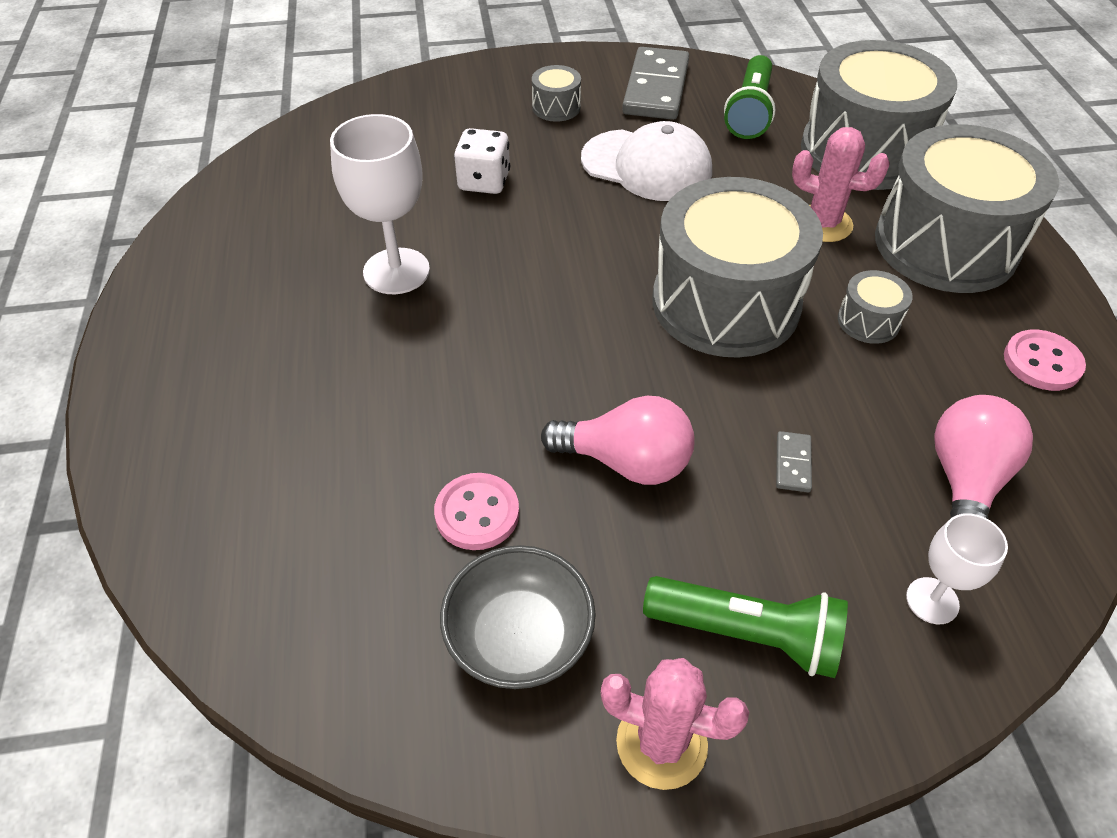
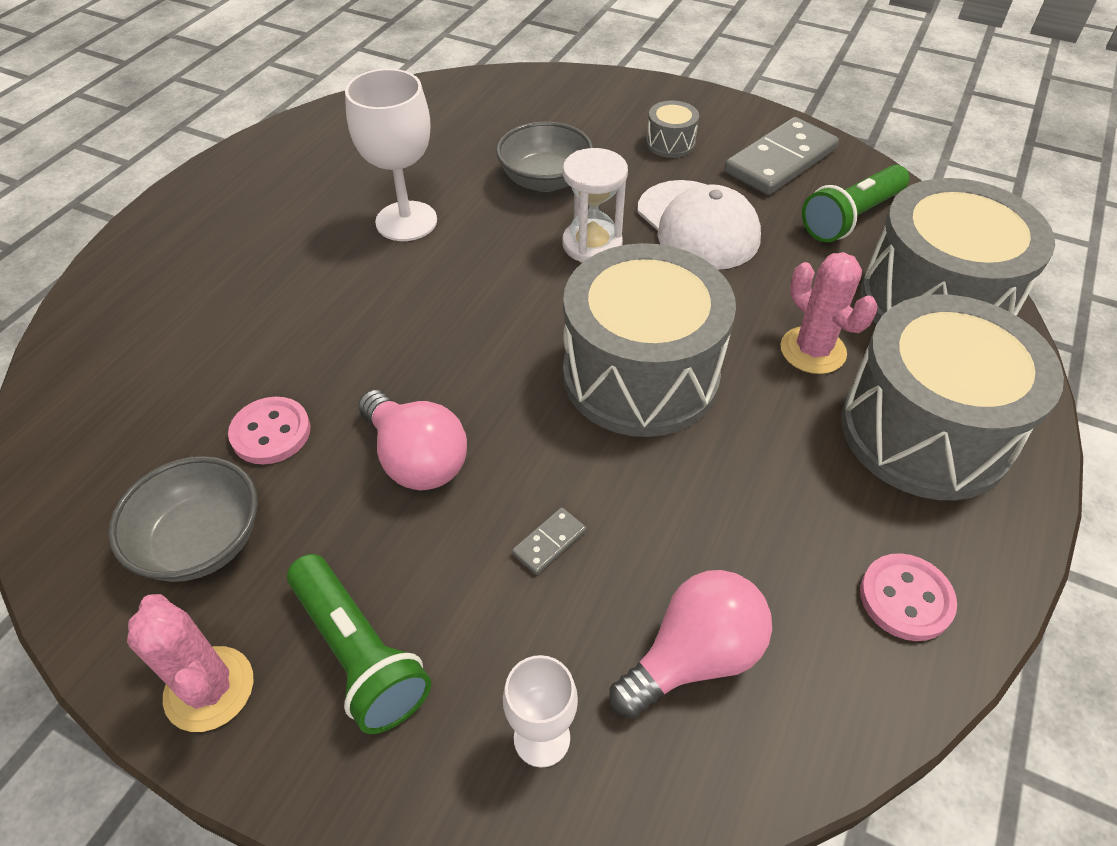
camera: 35 degrees right, 0 degrees up
white dice [454,128,510,194] -> grey bowl [496,121,593,192]
grey drum [838,270,913,344] -> none
none -> white hourglass [562,148,628,263]

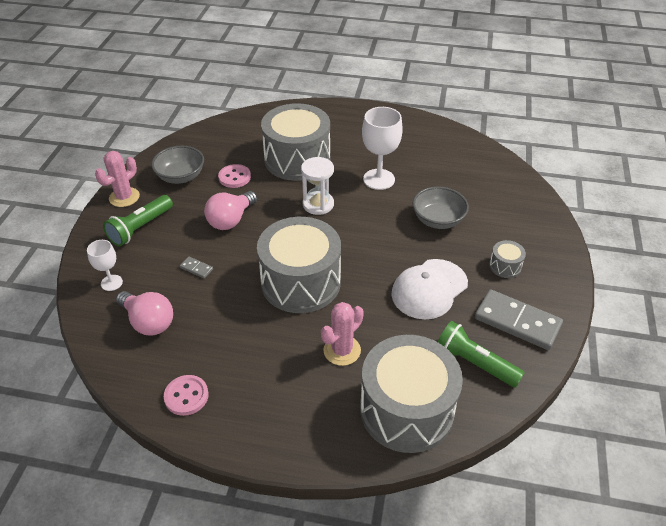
camera: 75 degrees right, 5 degrees down
white hourglass [562,148,628,263] -> white hourglass moved to [301,157,334,215]
grey drum [841,294,1064,500] -> grey drum moved to [261,103,330,181]

